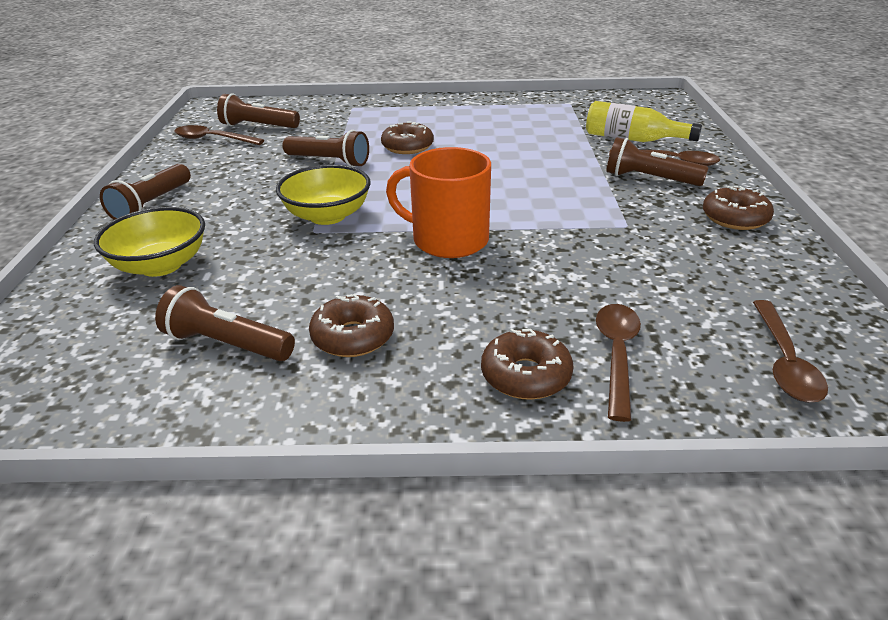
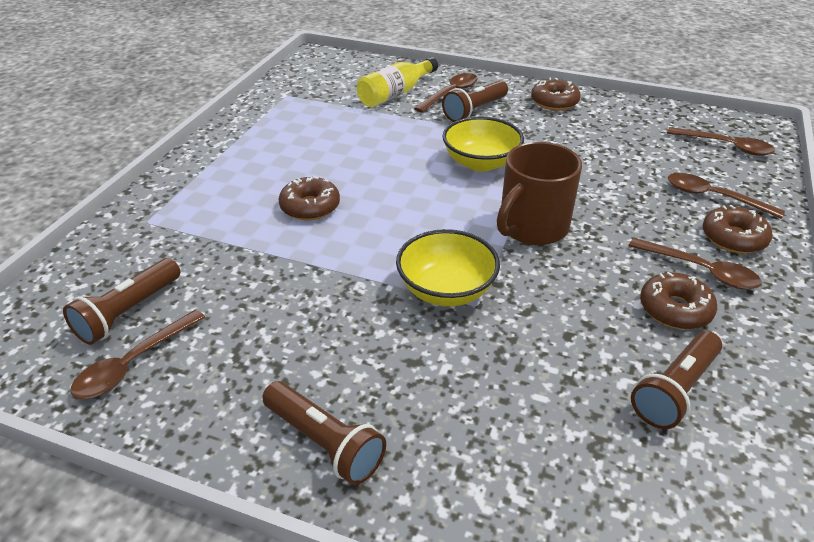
camera: 70 degrees left, 5 degrees up
yellow bowl [94,207,205,277] -> yellow bowl moved to [442,117,524,172]
brown flashlight [283,130,369,167] -> none
orange mug [386,147,491,258] -> brown mug [497,142,582,245]
none -> brown spoon [629,238,762,289]

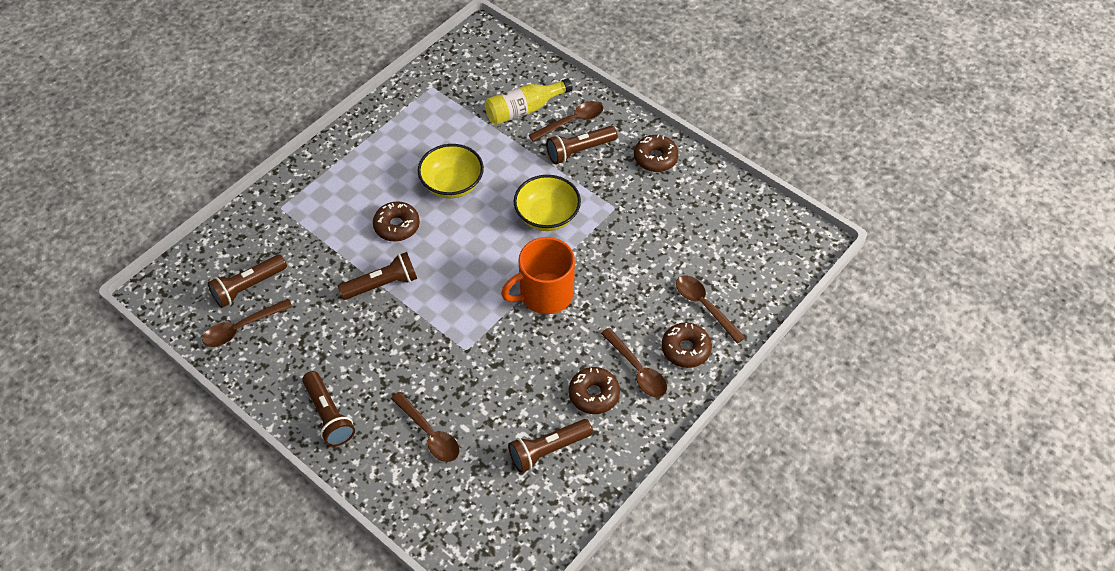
camera: 20 degrees right, 15 degrees up
yellow bowl [396,229,500,306] -> yellow bowl moved to [418,144,484,198]
brown mug [497,142,582,245] -> orange mug [501,237,575,314]
brown spoon [667,127,775,156] -> brown spoon moved to [391,392,459,462]
none -> brown flashlight [338,252,417,300]

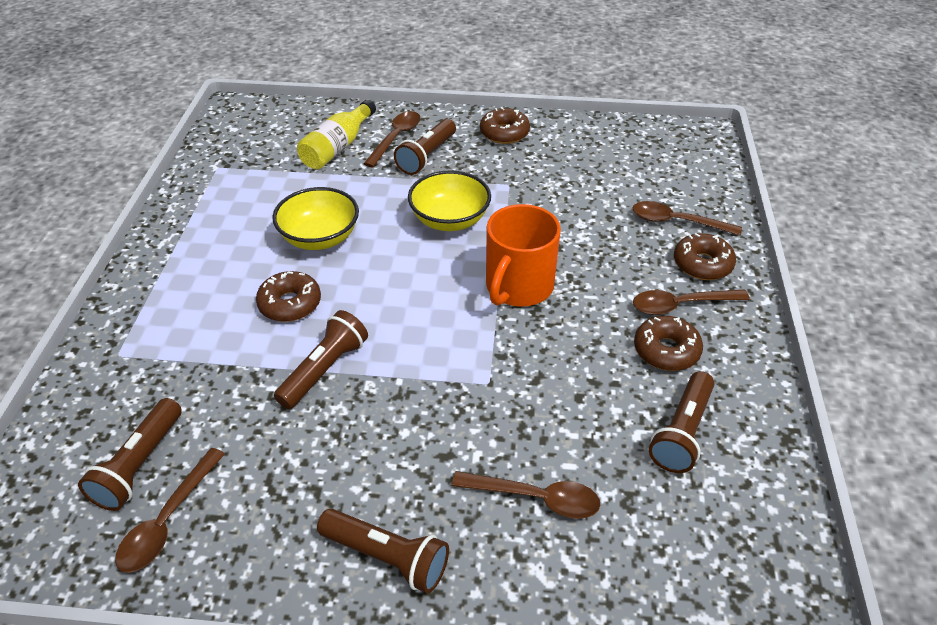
camera: 35 degrees left, 10 degrees down
brown spoon [601,328,667,397] -> brown spoon turned 150 degrees clockwise [633,289,750,315]

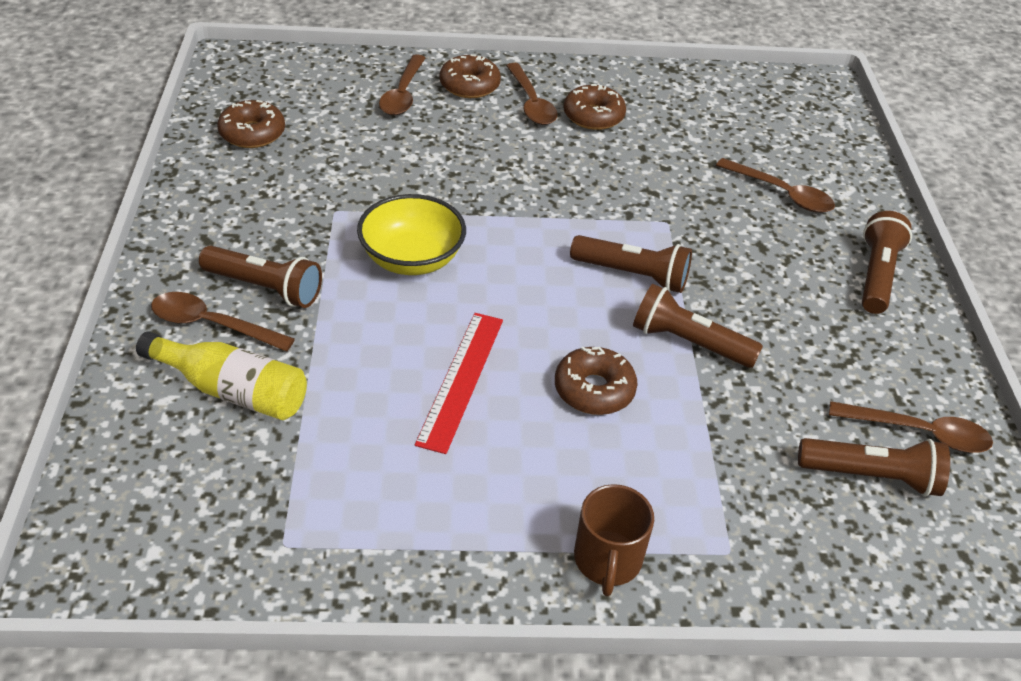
camera: 100 degrees left, 0 degrees up
yellow bowl [272,187,359,250] -> red ruler [415,313,503,454]
brown spoon [452,471,600,519] -> brown spoon turned 120 degrees clockwise [716,158,835,213]
brown donut [480,107,530,144] -> brown donut moved to [217,100,285,148]
orange mug [486,204,561,307] -> none
brown flashlight [649,371,714,473] -> brown flashlight moved to [570,235,692,293]
none -> brown mug [574,484,654,596]

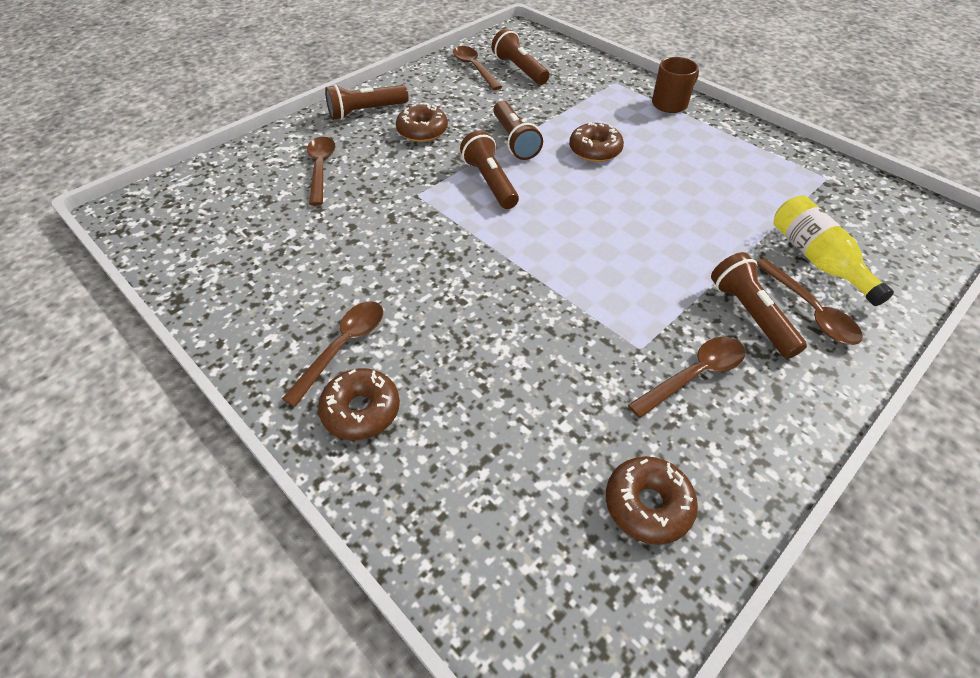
camera: 130 degrees left, 5 degrees up
yellow bowl [357,194,466,275] -> none
brown spoon [379,54,425,115] -> brown spoon moved to [628,337,745,418]
red ruler [415,313,503,454] -> none
brown donut [563,84,626,130] -> brown donut moved to [396,103,448,142]

